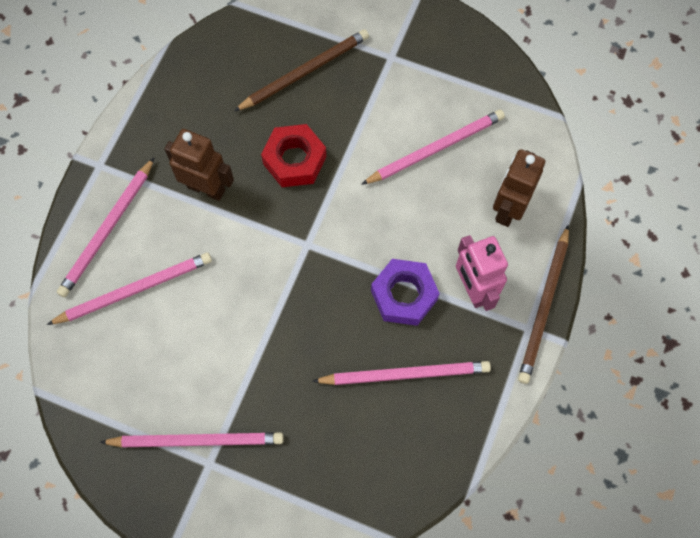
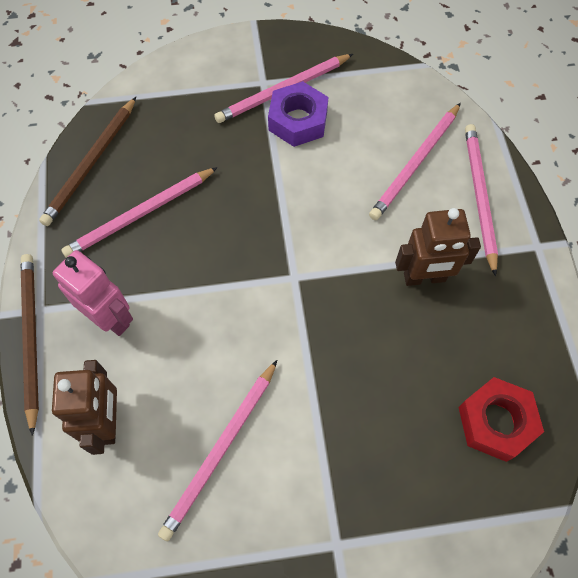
camera: 150 degrees right, 5 degrees down
brown pencil [234,29,369,111] -> brown pencil moved to [39,97,136,226]
red nut [261,124,326,187] -> red nut moved to [458,377,544,462]
purple nut [371,259,440,326] -> purple nut moved to [268,81,328,147]

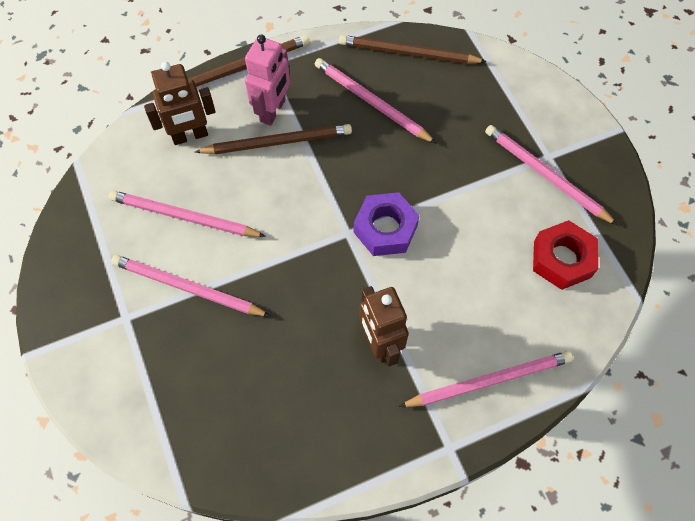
camera: 75 degrees right, 0 degrees up
purple nut [268,81,328,147] -> purple nut moved to [354,192,420,256]
pink pencil [369,103,461,220] -> pink pencil moved to [111,255,270,316]
red nut [458,377,544,462] -> red nut moved to [533,220,598,290]
none -> brown pencil [195,124,352,154]

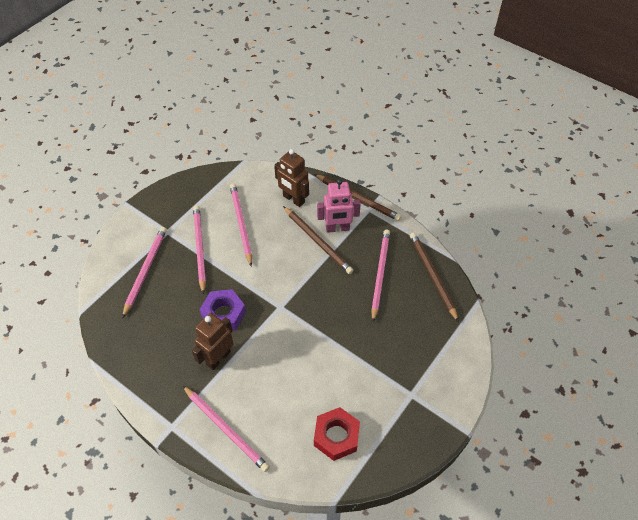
camera: 60 degrees right, 10 degrees down
purple nut [354,192,420,256] -> purple nut moved to [200,289,246,331]
pink pencil [485,125,617,225] -> pink pencil moved to [122,227,167,318]

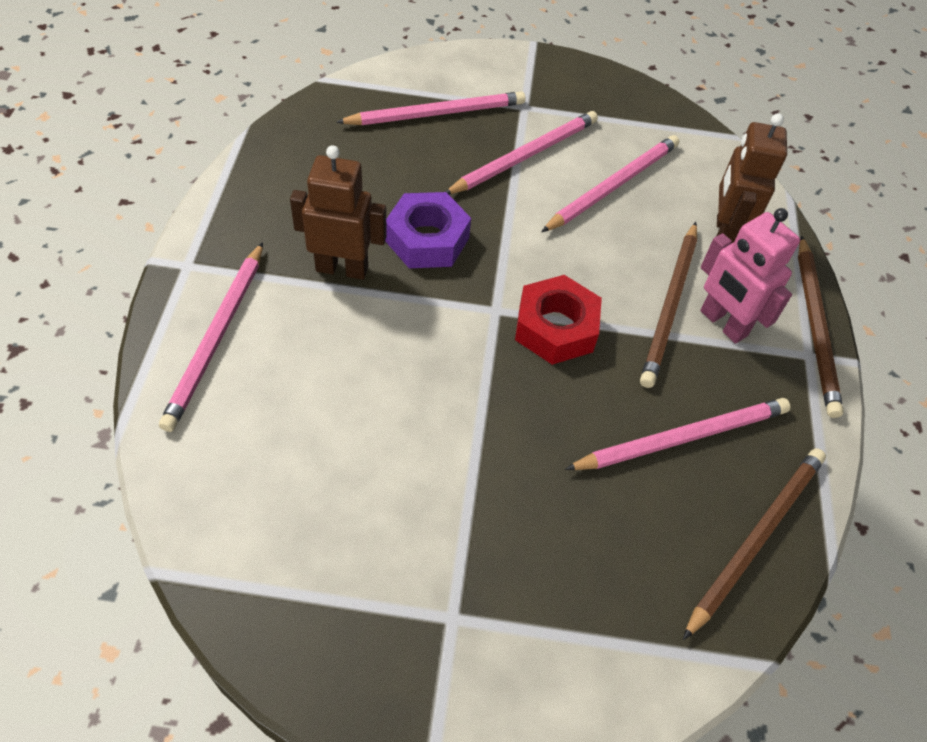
camera: 55 degrees right, 0 degrees up
red nut [314,407,360,461] -> red nut moved to [515,275,602,365]

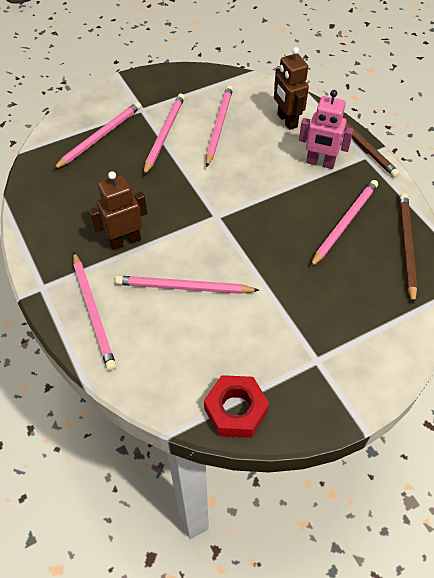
camera: 30 degrees left, 0 degrees up
purple nut [385,192,471,268] -> none
red nut [515,275,602,365] -> red nut moved to [204,375,269,438]
brown pencil [640,222,697,388] -> none
none -> pink pencil [115,276,260,294]

